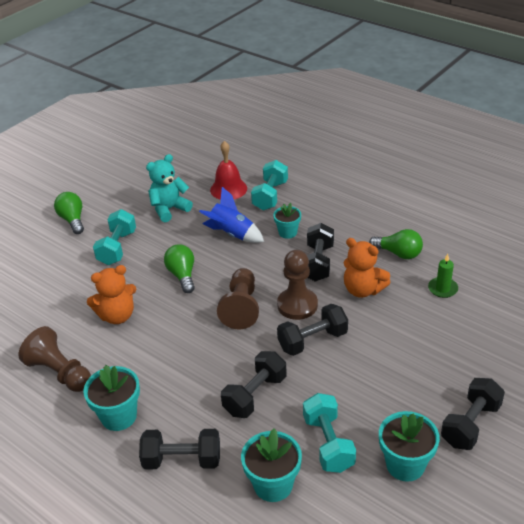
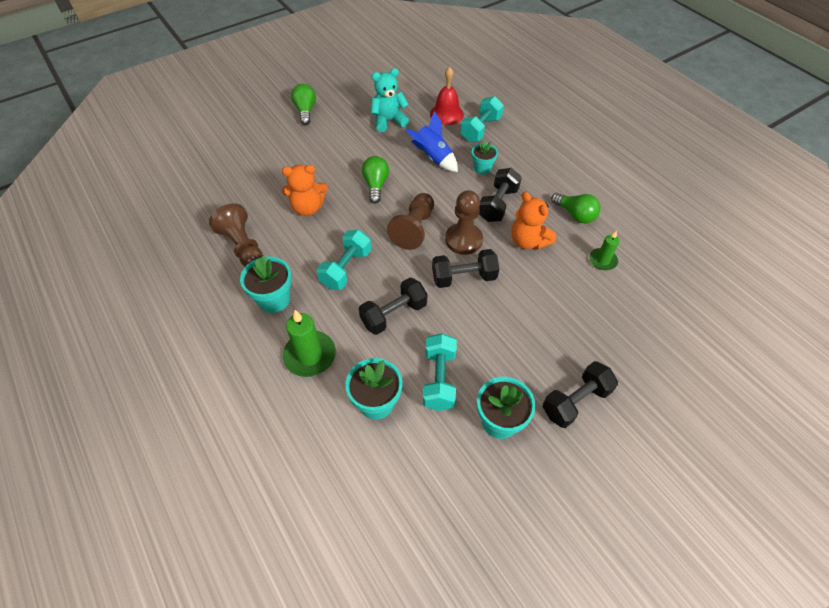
camera: 15 degrees right, 15 degrees up
turquoise dumbbell [93,209,136,265] -> turquoise dumbbell moved to [317,230,371,290]
black dumbbell [139,429,220,469] -> green candle [283,310,336,377]

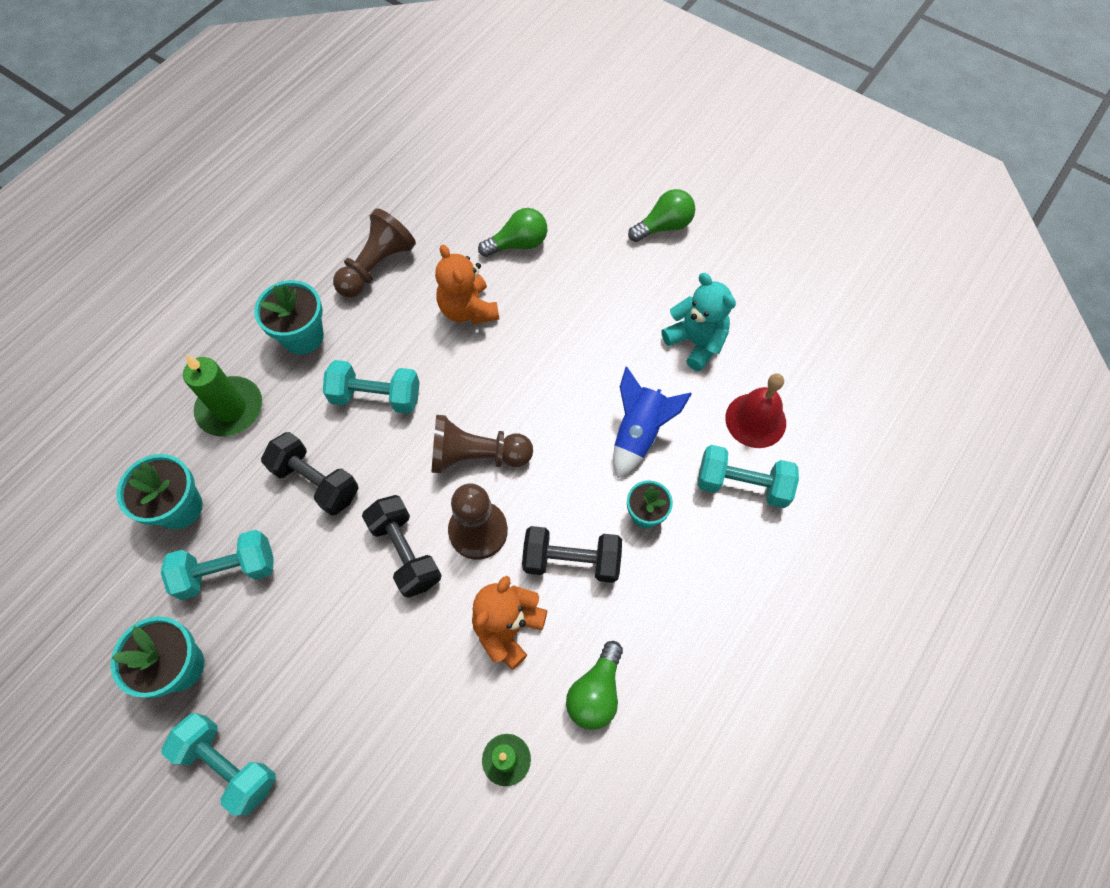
camera: 70 degrees right, 10 degrees up
green light bulb [362,156,389,204] -> green light bulb moved to [478,208,547,257]
black dumbbell [542,361,618,428] -> turquoise dumbbell [162,713,276,816]

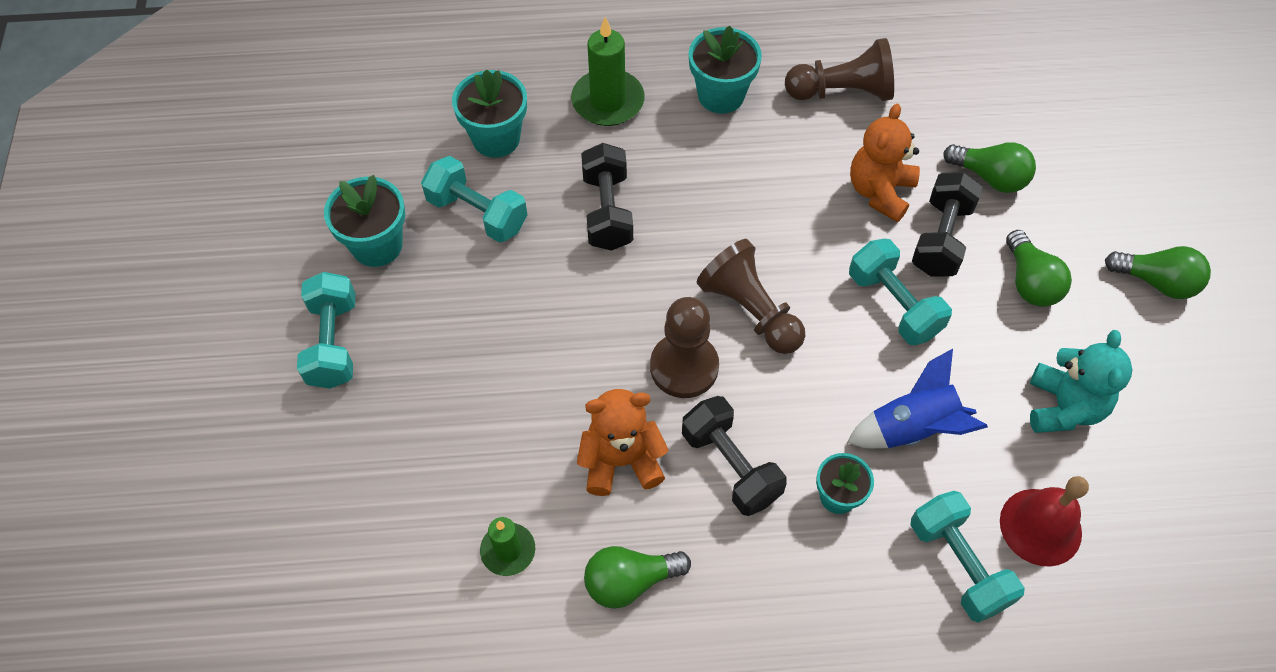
camera: 50 degrees right, 5 degrees down
turquoise dumbbell [323,360,420,414] -> turquoise dumbbell moved to [849,239,952,345]
black dumbbell [362,495,442,598] -> black dumbbell moved to [912,172,982,277]
none -> green light bulb [1006,230,1072,307]

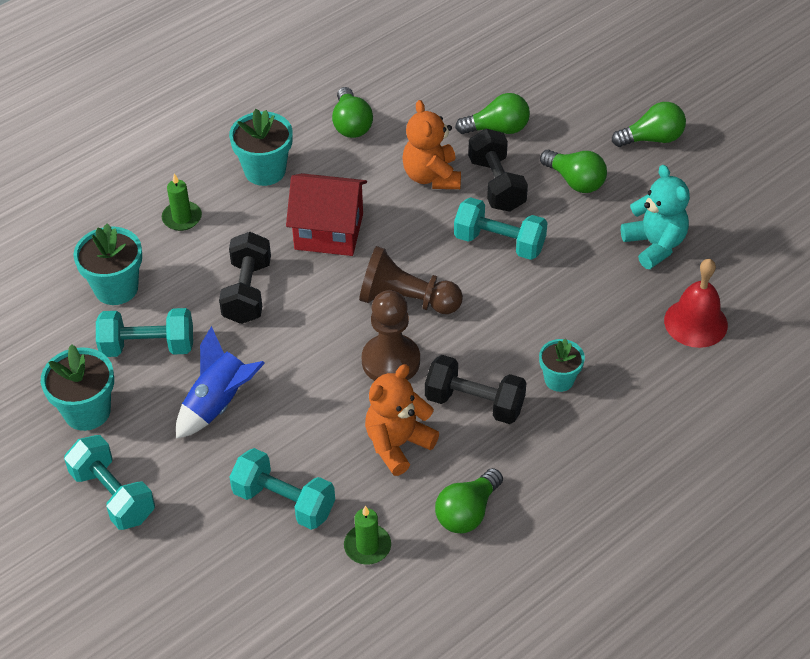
camera: 35 degrees left, 10 degrees down
green candle [571,17,645,126] -> green candle [162,173,202,231], size x0.61
black dumbbell [581,143,633,251] -> black dumbbell turned 45 degrees clockwise [219,232,271,324]
brown pawn [785,38,894,101] -> green light bulb [332,87,373,138]
blue rocket [847,349,988,449] -> blue rocket moved to [176,326,265,439]
turquoise dumbbell [910,491,1025,623] -> turquoise dumbbell moved to [229,448,335,530]
none -> red house [286,173,367,256]

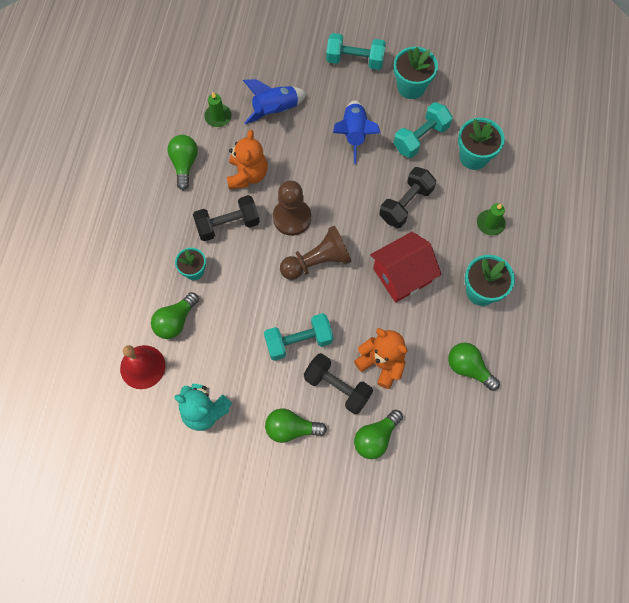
camera: 140 degrees right, 20 degrees up
black dumbbell [219,232,271,324] -> black dumbbell turned 75 degrees clockwise [379,167,436,228]
turquoise dumbbell [229,448,335,530] -> blue rocket [243,79,307,124]
green light bulb [612,102,686,147] -> green light bulb moved to [151,292,199,339]

